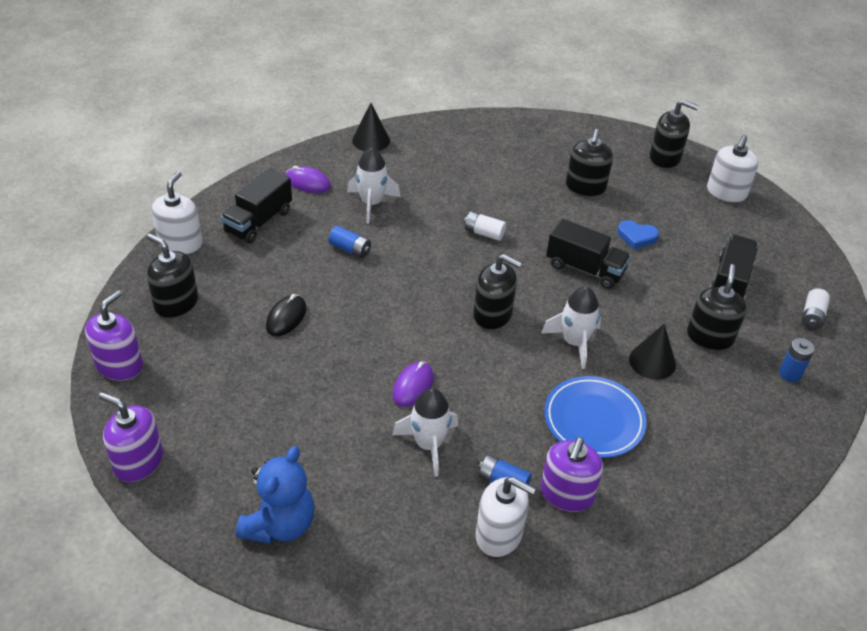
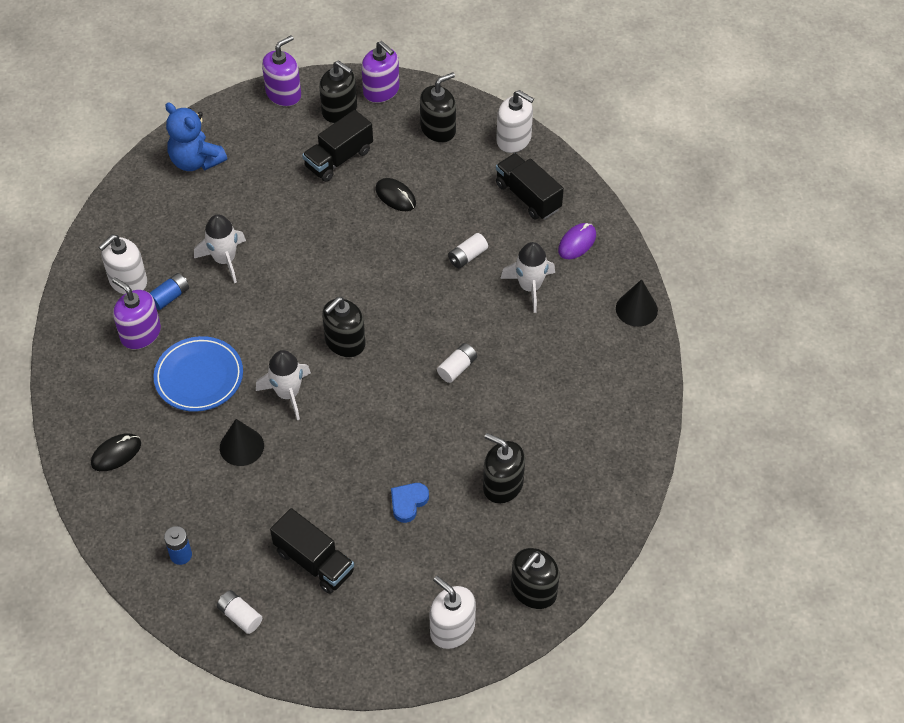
camera: 110 degrees right, 10 degrees up
blue battery [328,226,371,258] -> white battery [448,233,488,268]
purple mouse [393,361,434,407] -> none
black truck [546,219,631,289] -> black truck moved to [302,110,373,182]
black soap dispenser [687,264,747,350] -> black soap dispenser moved to [319,60,357,123]
none -> black mouse [91,434,141,471]

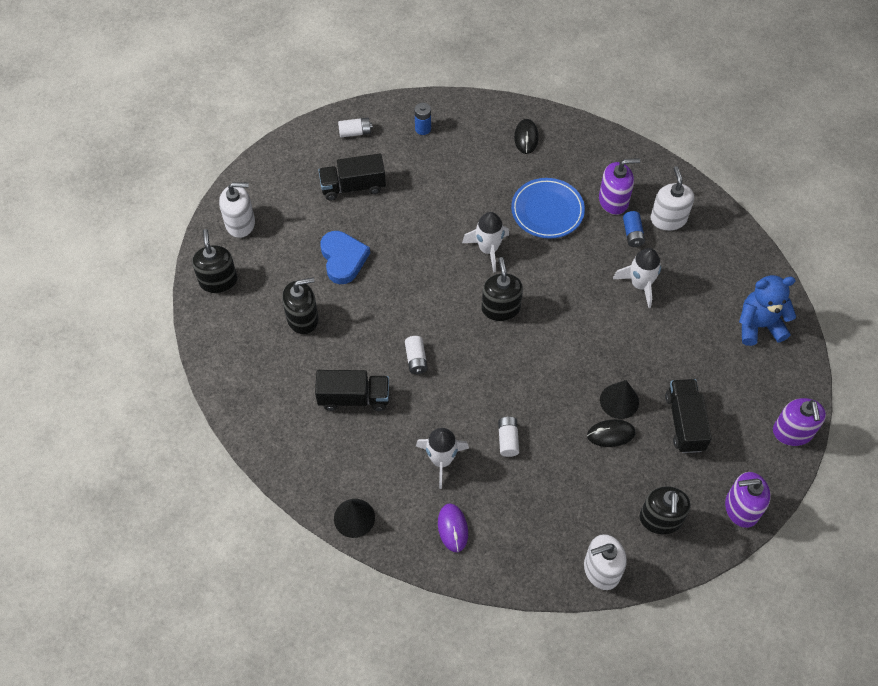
camera: 130 degrees right, 5 degrees up
black cone [220,419,264,466] -> black cone moved to [600,380,639,419]
black soap dispenser [319,60,357,123] -> none
blue heart [391,483,429,523] -> blue heart [320,231,370,284], size x1.61
black truck [496,153,564,220] -> black truck moved to [315,370,389,411]

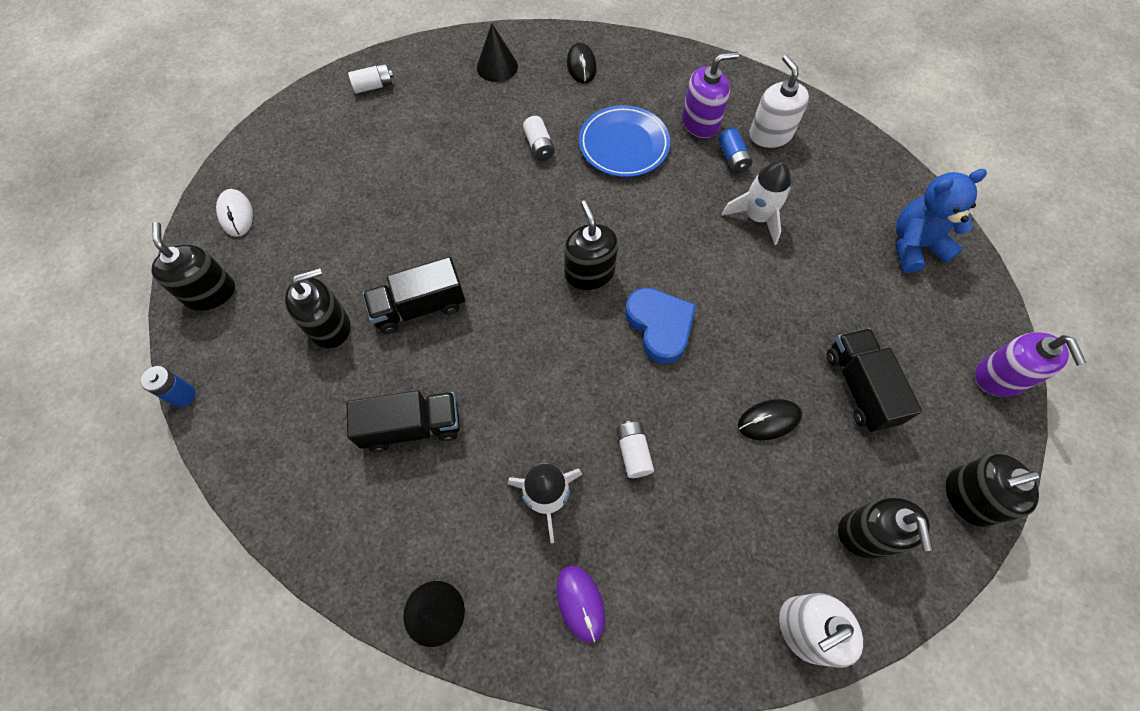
camera: 10 degrees left, 5 degrees up
white soap dispenser [219,182,255,238] -> white mouse [216,189,253,237]
black truck [319,153,386,201] -> black truck moved to [363,257,465,334]
blue heart [320,231,370,284] -> blue heart moved to [625,288,696,364]
white battery [405,336,428,374] -> white battery moved to [523,116,555,161]
blue battery [415,103,431,135] -> blue battery moved to [140,366,196,407]
white rocket [462,212,509,273] -> none
black cone [600,380,639,419] -> black cone moved to [477,23,518,82]
purple soap dispenser [725,472,771,528] -> black soap dispenser [945,453,1040,527]

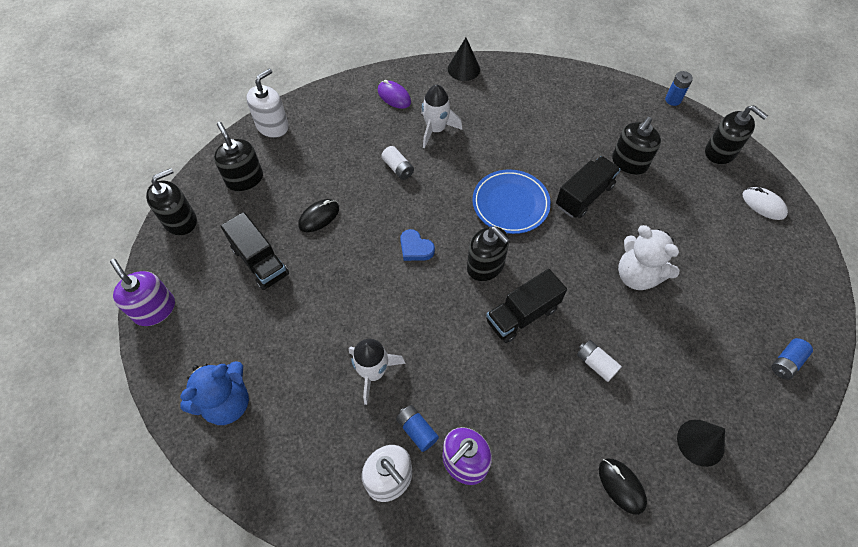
camera: 155 degrees right, 5 degrees down
black truck [347,390,460,452] -> black truck moved to [486,269,567,343]
white battery [348,64,393,94] -> blue battery [771,338,813,380]
blue plate [579,105,670,177] -> blue plate moved to [472,169,551,234]
blue heart [625,288,696,364] -> blue heart [400,229,435,261], size x0.62
none -> white teddy bear [618,225,679,290]

